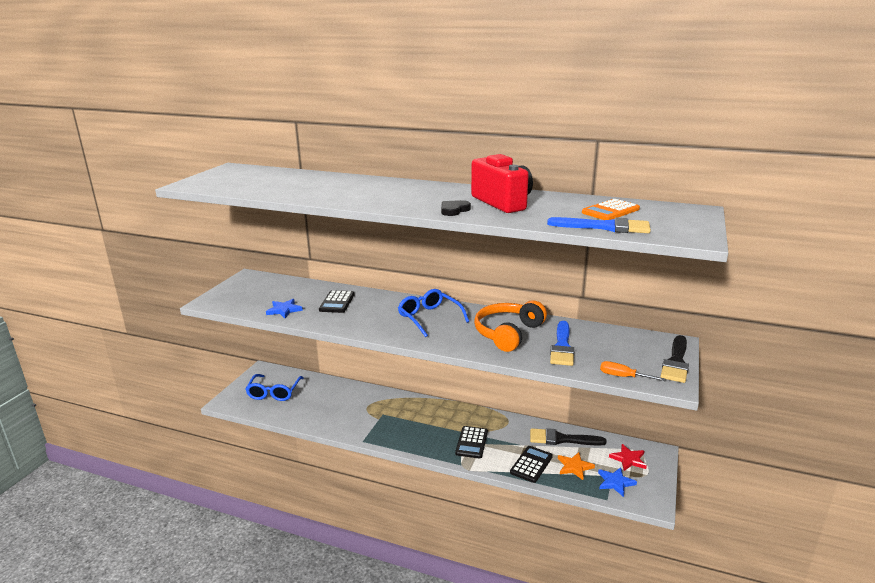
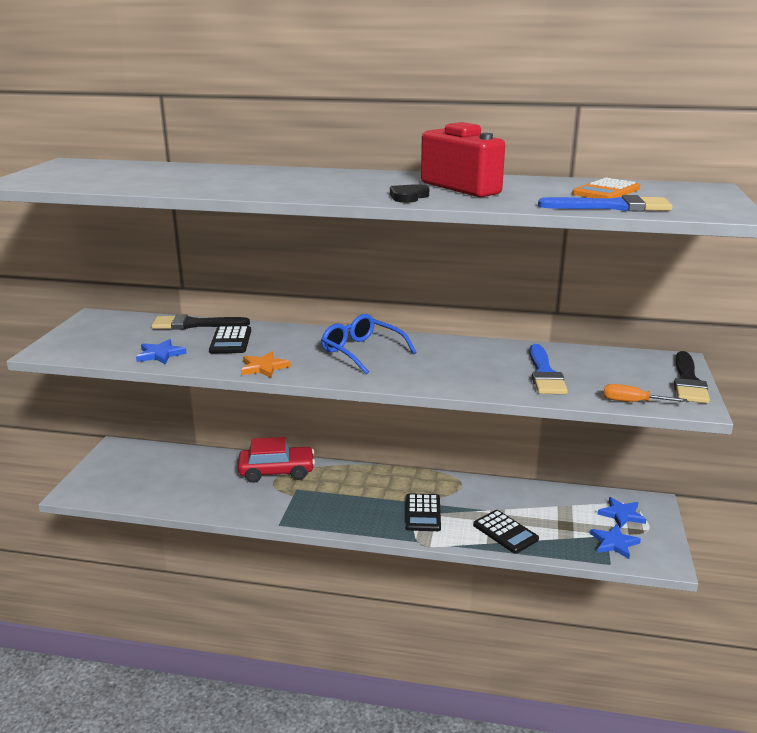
camera: 10 degrees left, 0 degrees up
blue glasses [246,374,304,401] -> none
orange headphones [474,300,547,352] -> none
black calculator [510,446,553,483] -> black calculator turned 120 degrees clockwise [473,510,539,554]
black brush [530,428,607,446] -> black brush moved to [151,314,250,330]
orange star [558,452,595,480] -> orange star moved to [241,351,291,378]
red star [609,444,647,471] -> blue star [597,497,646,529]
none -> red car [238,437,315,483]

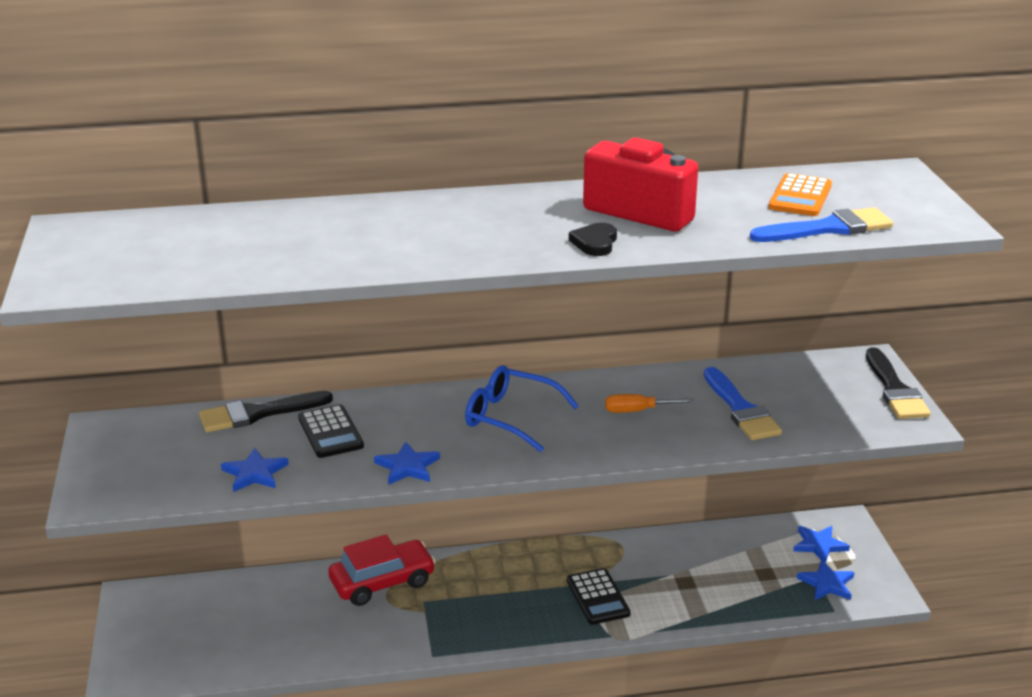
camera: 20 degrees left, 5 degrees up
orange star [241,351,291,378] -> blue star [374,442,440,485]
black calculator [473,510,539,554] -> none
orange screwdriver [604,384,687,402] -> orange screwdriver moved to [605,394,694,413]

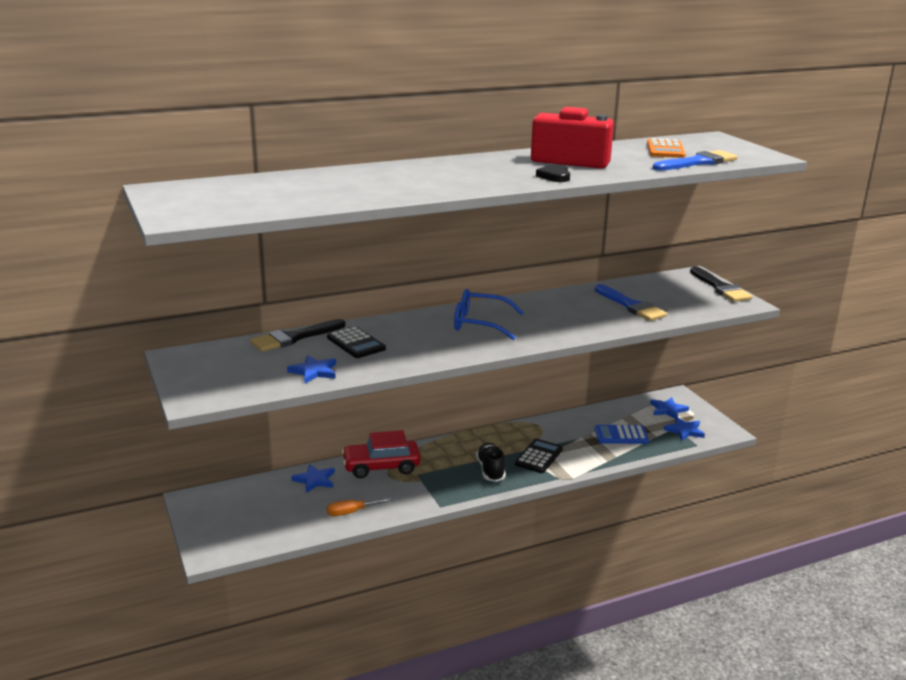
camera: 15 degrees left, 5 degrees down
red car [328,535,436,606] -> red car turned 150 degrees counterclockwise [342,430,421,478]
blue star [374,442,440,485] -> blue star moved to [291,464,335,493]
black calculator [567,568,631,625] -> black calculator turned 120 degrees counterclockwise [515,439,563,473]
orange screwdriver [605,394,694,413] -> orange screwdriver moved to [327,498,393,516]
none -> black shoe [476,443,506,482]
none -> blue calculator [595,425,649,444]

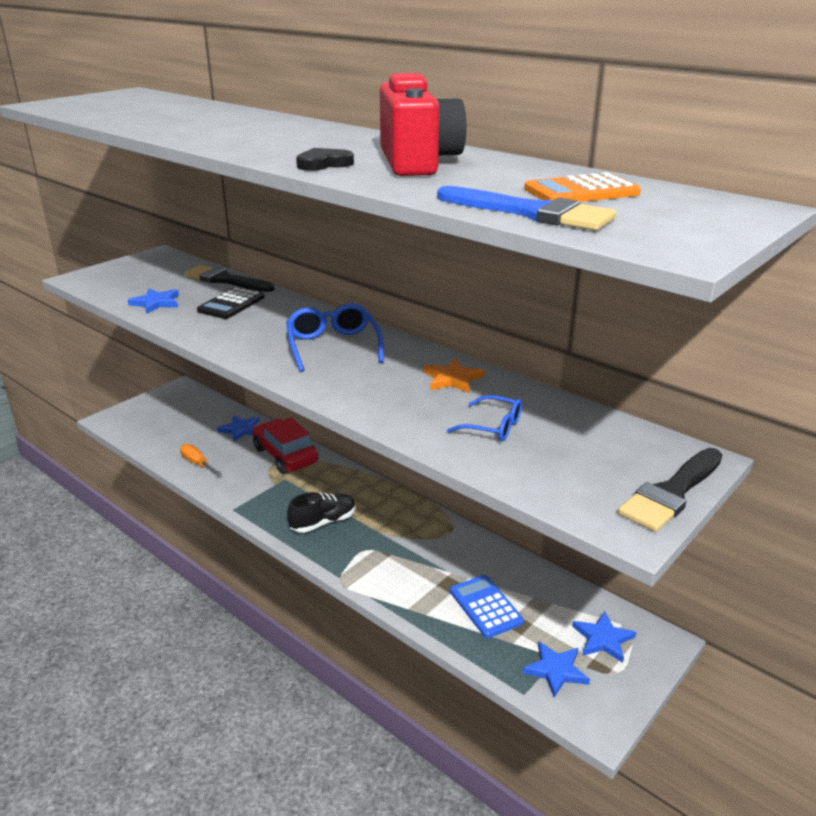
camera: 65 degrees right, 5 degrees up
black calculator [515,439,563,473] -> none
blue brush [595,284,667,321] -> blue glasses [447,395,522,441]
none -> orange star [424,358,484,393]

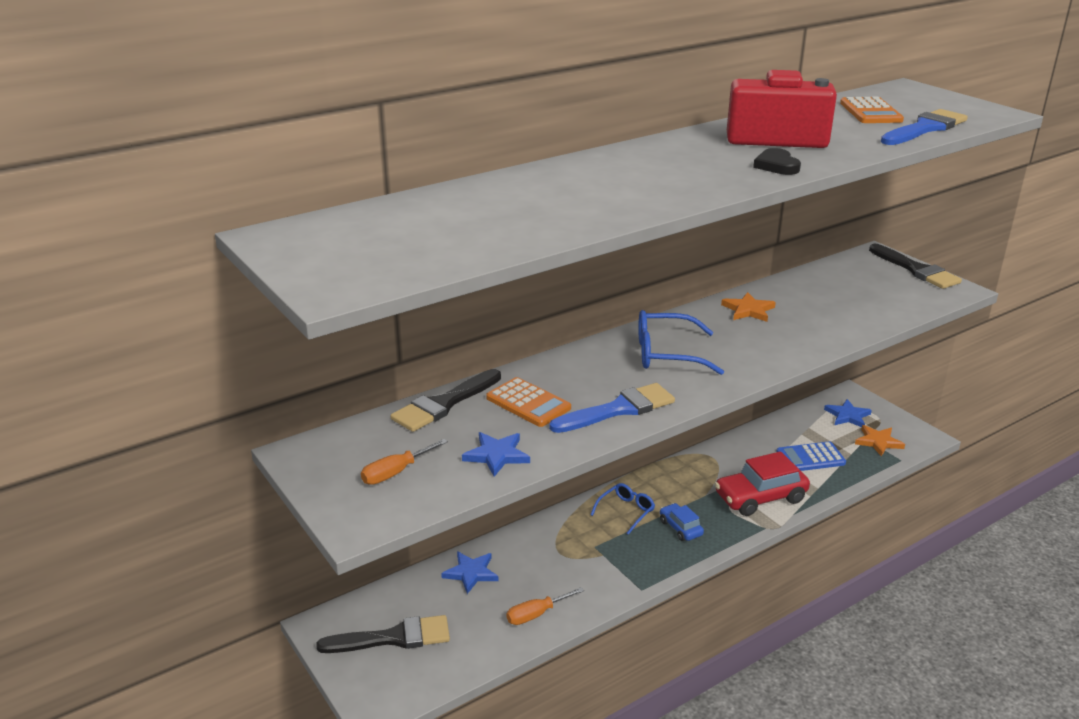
camera: 75 degrees left, 0 degrees up
black calculator [197,287,265,319] -> orange calculator [486,377,571,427]
red car [252,417,318,474] -> red car moved to [715,451,810,516]
black shoe [287,492,356,533] -> blue car [660,503,704,541]
blue glasses [447,395,522,441] -> blue glasses moved to [591,483,655,535]
blue star [522,642,590,697] -> orange star [855,425,905,457]
none -> black brush [316,615,450,653]
none -> orange screwdriver [361,439,448,485]
none -> blue brush [549,383,675,433]

